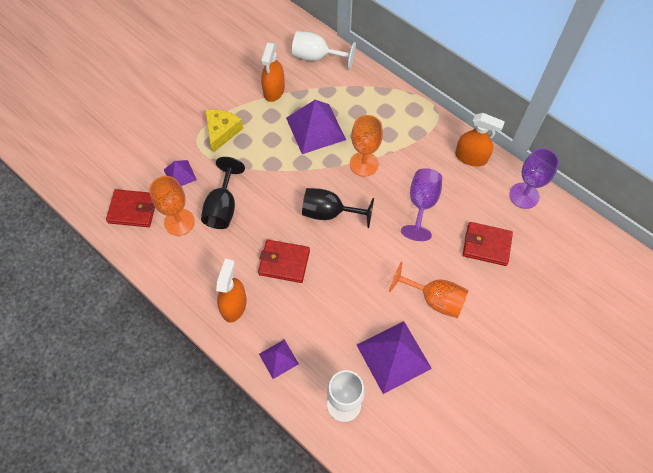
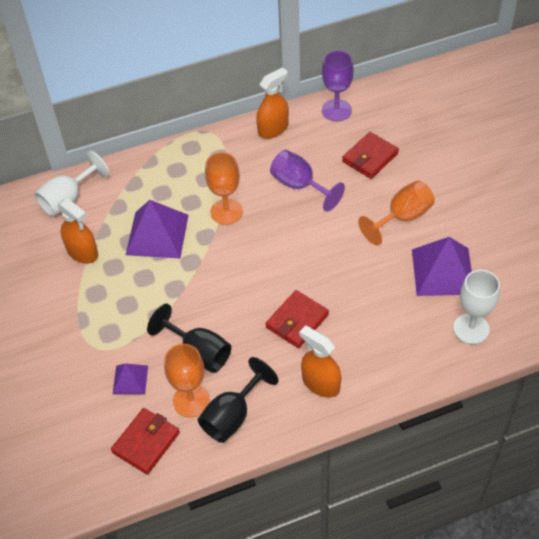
camera: 60 degrees left, 10 degrees down
yellow cheese [205,109,243,153] -> none
purple pyramid [259,339,299,379] -> none
black goblet [302,188,374,228] -> black goblet moved to [198,357,279,443]

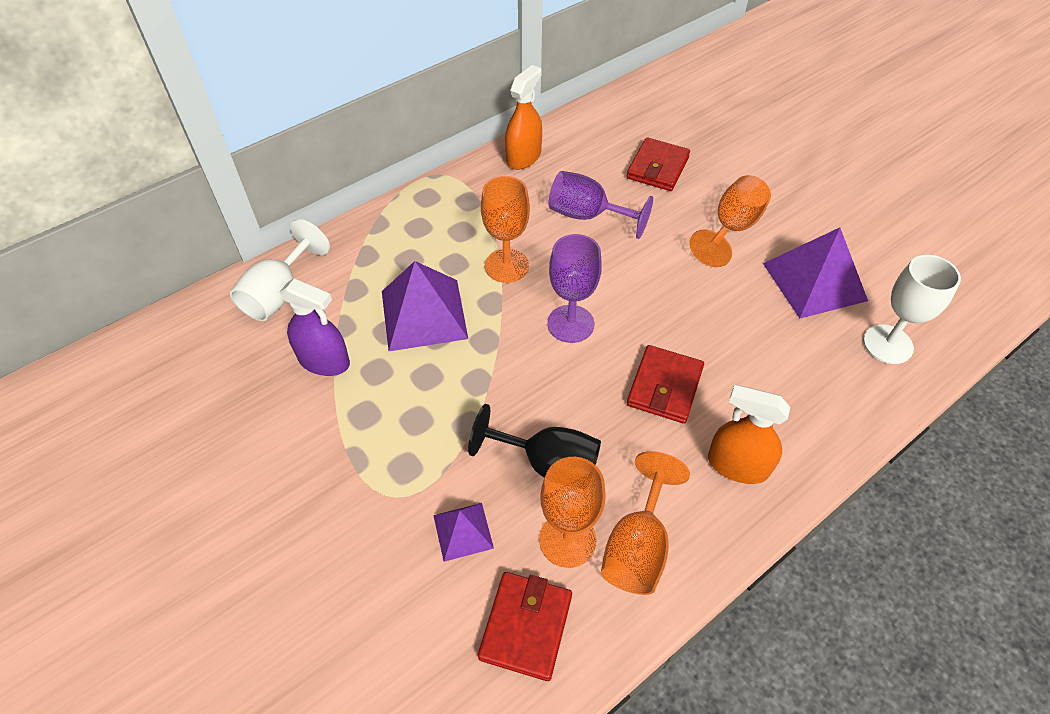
camera: 20 degrees left, 0 degrees up
orange spray bottle [57,198,98,264] -> purple spray bottle [280,279,350,376]
black goblet [198,357,279,443] -> orange goblet [601,451,690,595]
purple goblet [322,50,354,121] -> purple goblet moved to [547,234,602,343]

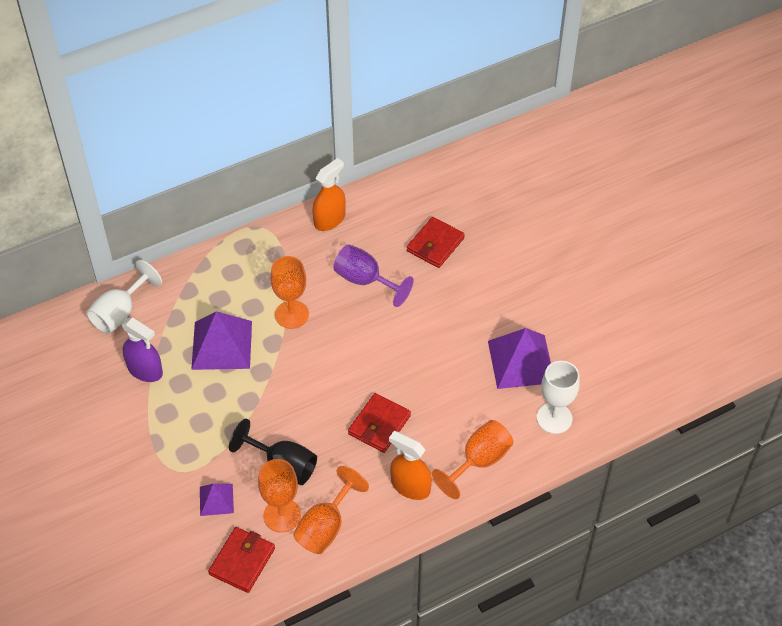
camera: 10 degrees right, 0 degrees up
purple goblet [547,234,602,343] -> none
orange goblet [689,175,771,267] -> orange goblet moved to [432,420,513,499]

